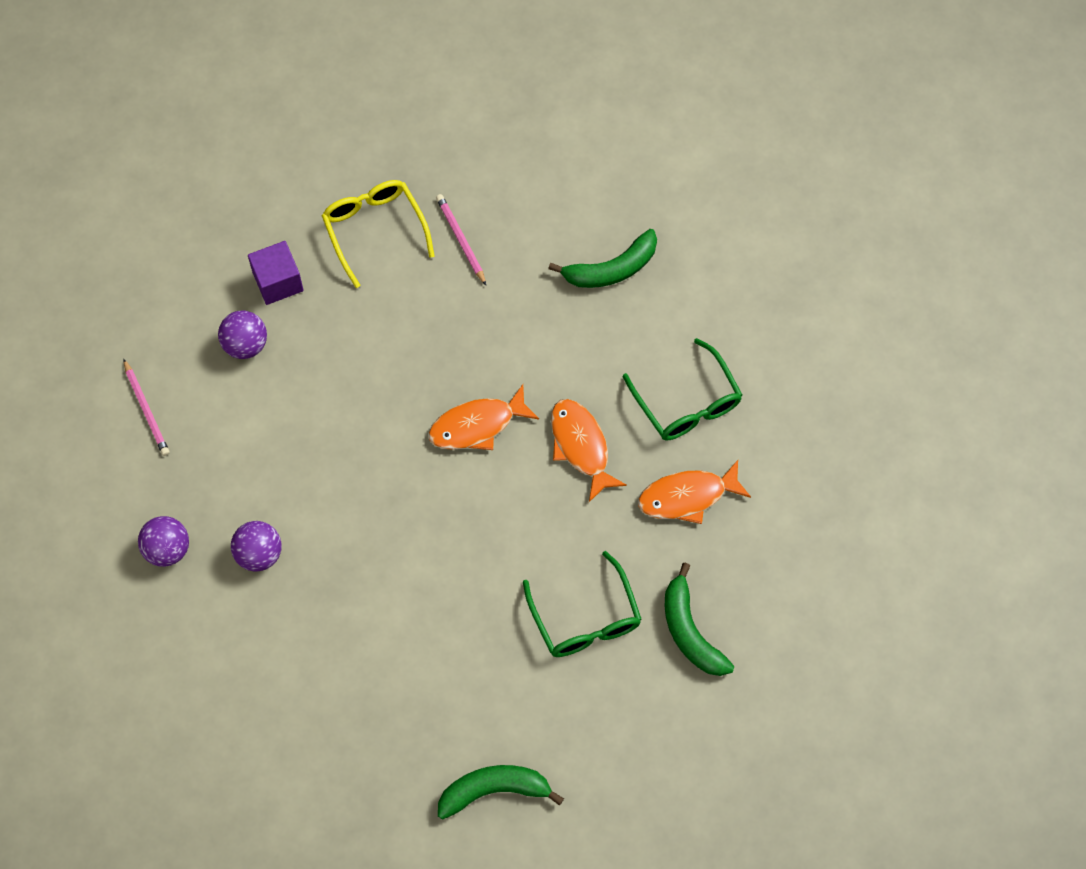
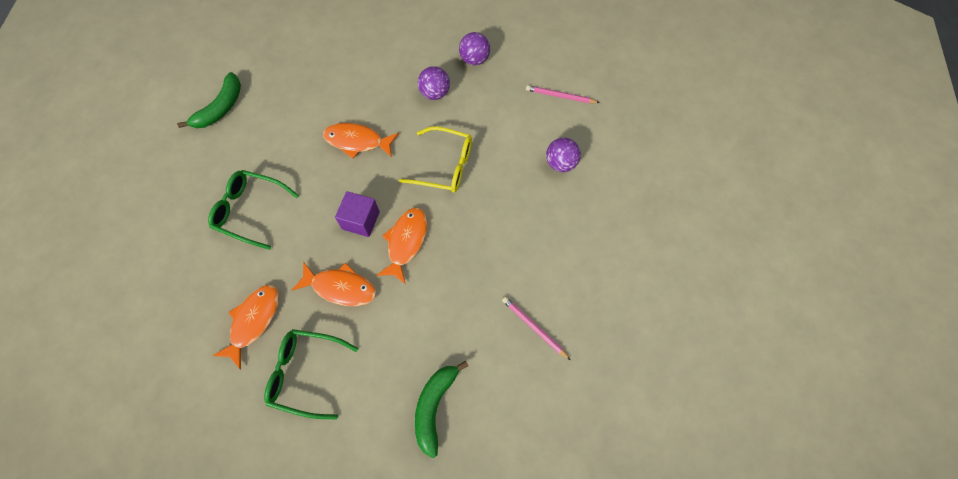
camera: 130 degrees right, 0 degrees up
purple cube [248,241,304,305] -> purple cube moved to [335,191,380,237]
yellow glasses [322,180,435,288] -> yellow glasses moved to [399,126,472,193]
pink pencil [436,194,486,285] -> pink pencil turned 150 degrees counterclockwise [502,296,570,360]
green banana [665,563,734,676] -> none
none -> orange fish [323,123,399,159]

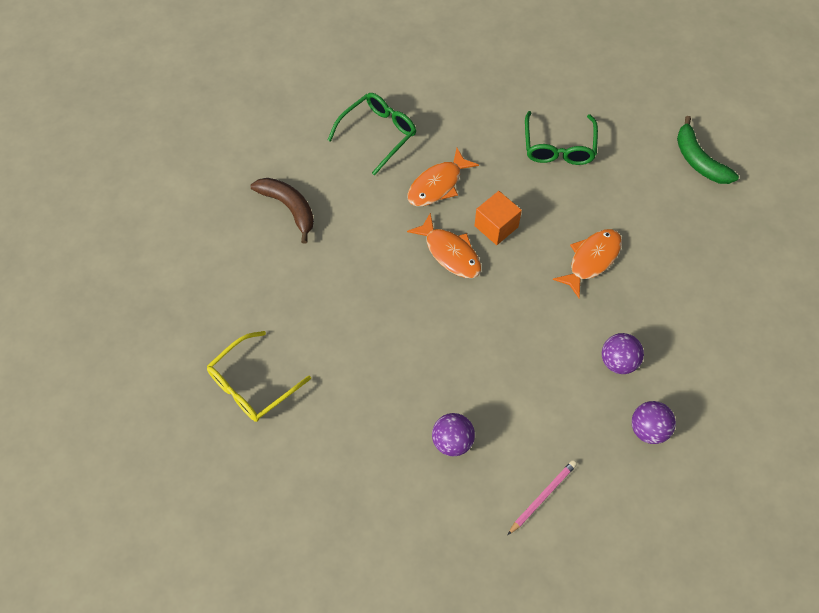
camera: 120 degrees right, 5 degrees down
green glasses [208,170,299,250] -> green glasses turned 135 degrees clockwise [525,111,598,165]
orange fish [212,285,279,370] -> none
purple cube [335,191,380,237] -> orange cube [474,191,522,245]
yellow glasses [399,126,472,193] -> yellow glasses moved to [207,331,311,422]
green banana [415,361,468,458] -> brown banana [251,178,314,244]
pink pencil [502,296,570,360] -> none

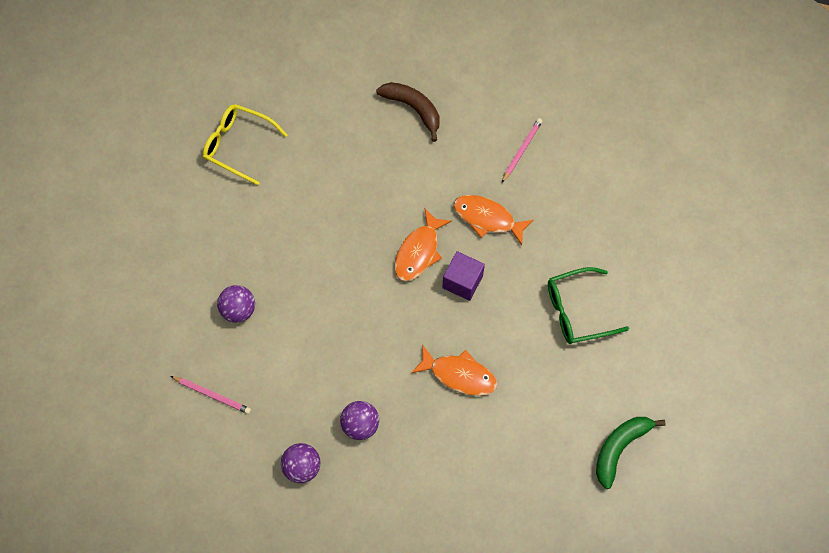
camera: 70 degrees right, 5 degrees up
brown banana [251,178,314,244] -> brown banana turned 75 degrees counterclockwise [376,82,439,142]
green glasses [328,93,416,176] -> pink pencil [502,118,543,183]
orange cube [474,191,522,245] -> purple cube [442,251,485,301]

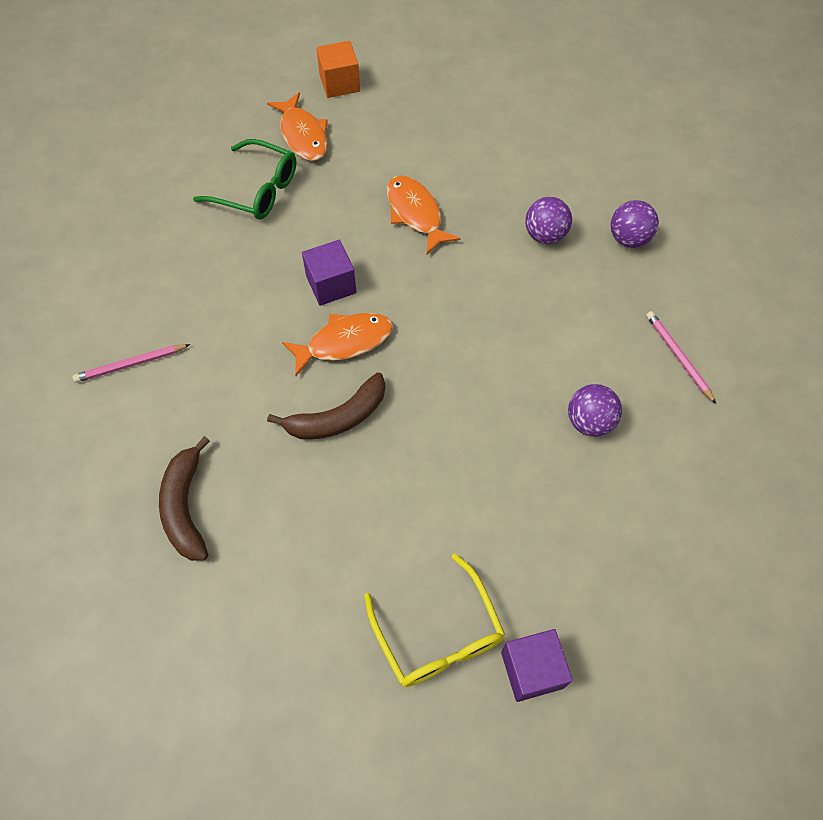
camera: 140 degrees left, 5 degrees down
orange fish [453,195,534,245] -> orange fish moved to [267,92,328,161]
green banana [596,417,666,489] -> orange cube [316,41,360,98]
none -> brown banana [267,372,386,439]
none -> purple cube [501,629,573,702]

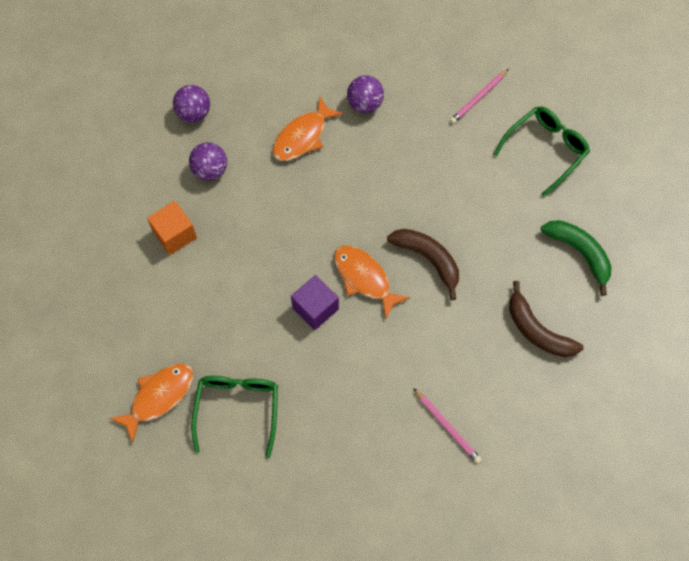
camera: 110 degrees left, 5 degrees up
brown banana [159,436,210,561] -> brown banana turned 75 degrees clockwise [509,281,584,357]
orange cube [316,41,360,98] -> orange cube moved to [147,201,197,255]
yellow glasses [364,554,505,687] -> green glasses [493,106,590,197]
orange fish [387,175,460,254] -> orange fish moved to [273,97,343,161]
purple cube [501,629,573,702] -> none
pink pencil [646,311,716,404] -> pink pencil moved to [450,69,509,124]
none -> green banana [541,220,612,296]

